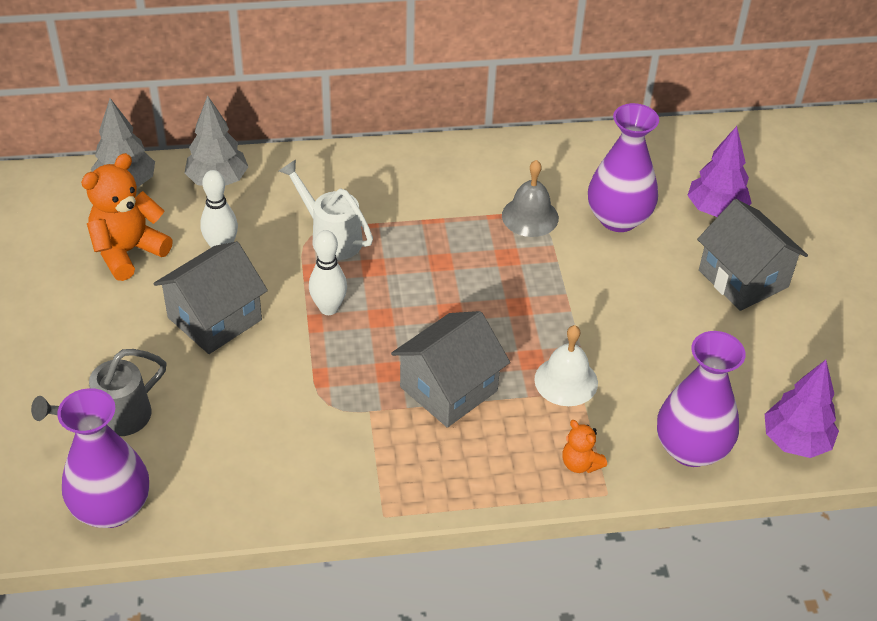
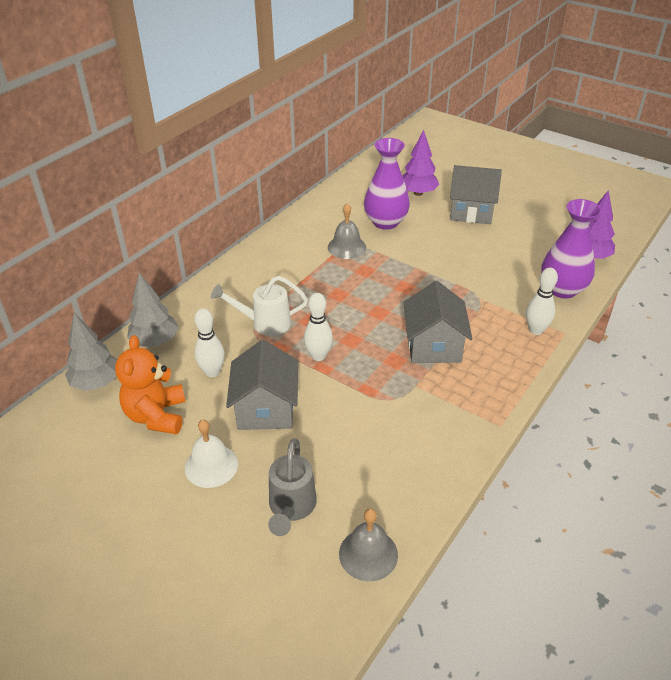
camera: 45 degrees left, 5 degrees down
purple vase [57,388,149,528] -> grey bell [339,508,398,581]
white bell [534,325,598,406] -> white bell moved to [185,419,238,488]
orange teddy bear [562,420,607,473] -> white bowling pin [526,268,558,335]

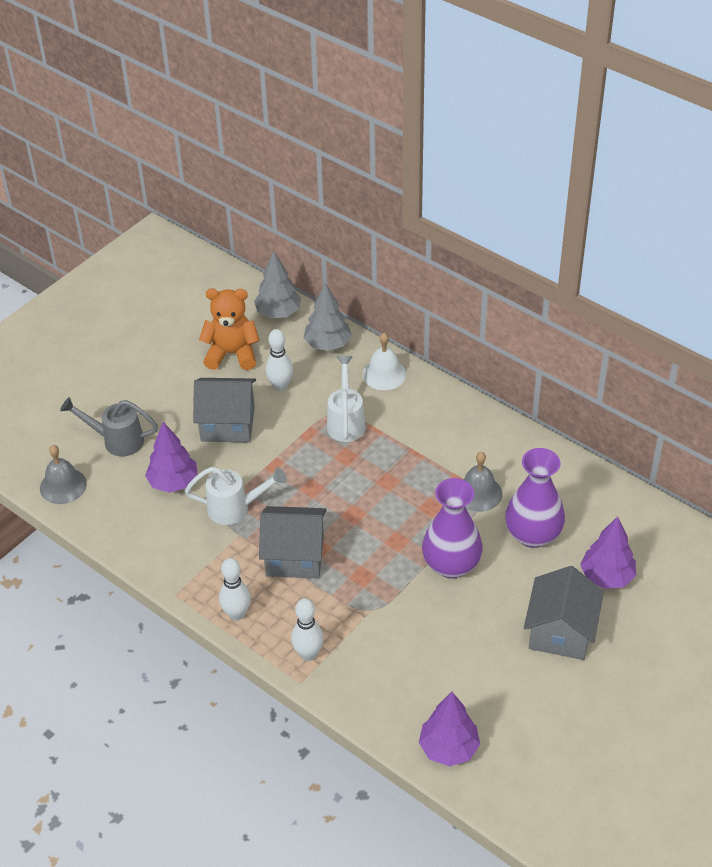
camera: 95 degrees right, 5 degrees up
white bell [185,419,238,488] -> white bell moved to [363,333,406,390]
white bowling pin [304,293,333,361] -> white bowling pin moved to [219,558,251,621]
purple vase [541,199,602,299] -> purple vase moved to [422,478,483,578]
none -> purple tree [145,422,198,493]
none -> white watering can [185,467,287,525]

